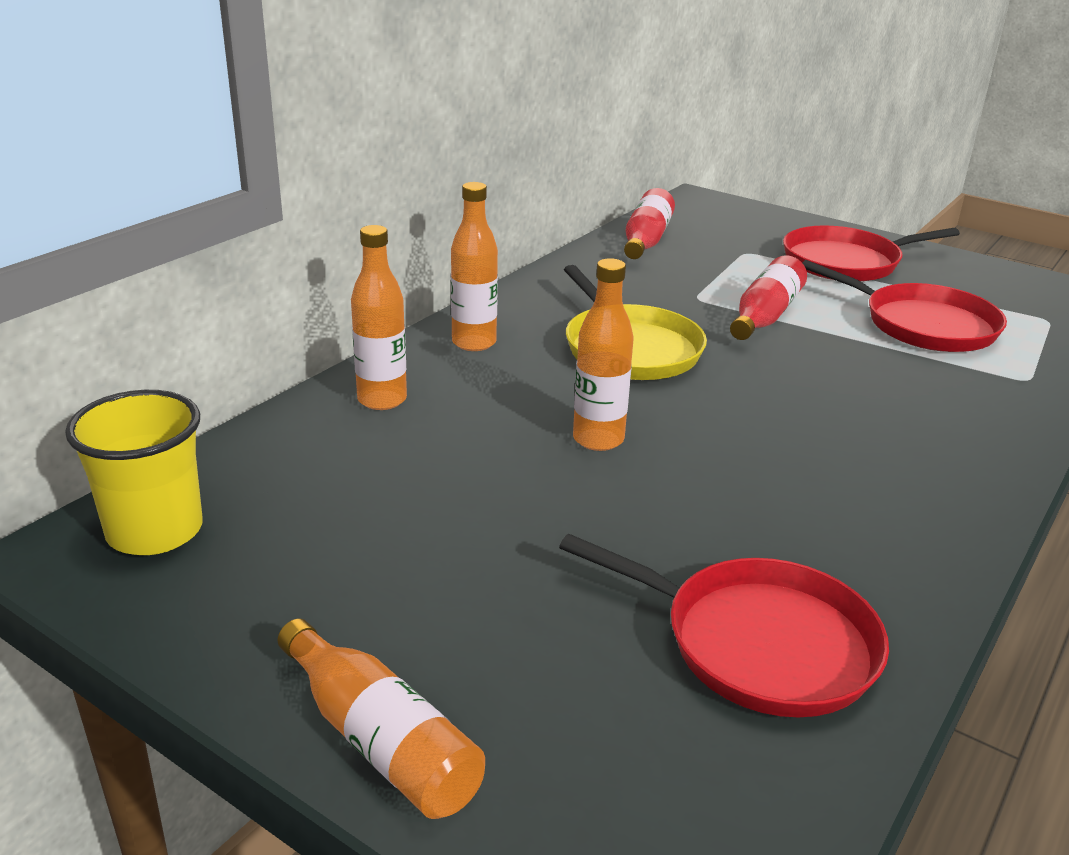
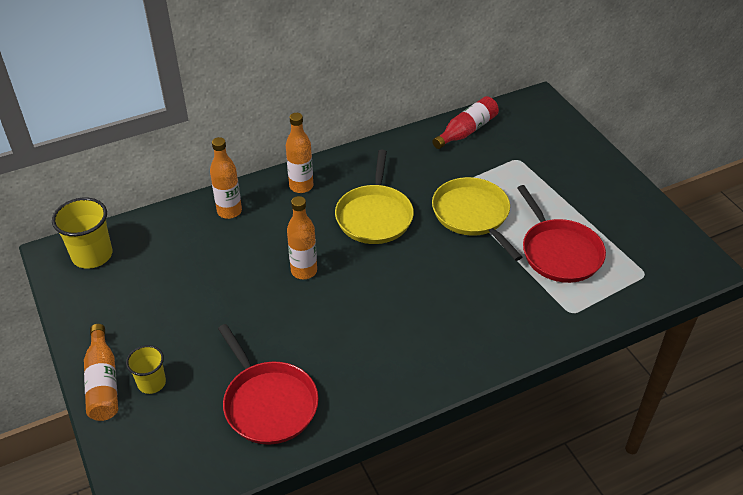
camera: 30 degrees right, 15 degrees up
red bottle [730,256,807,340] -> yellow pan [432,177,522,261]
red pan [783,226,960,282] -> none
none -> yellow cup [126,345,166,394]

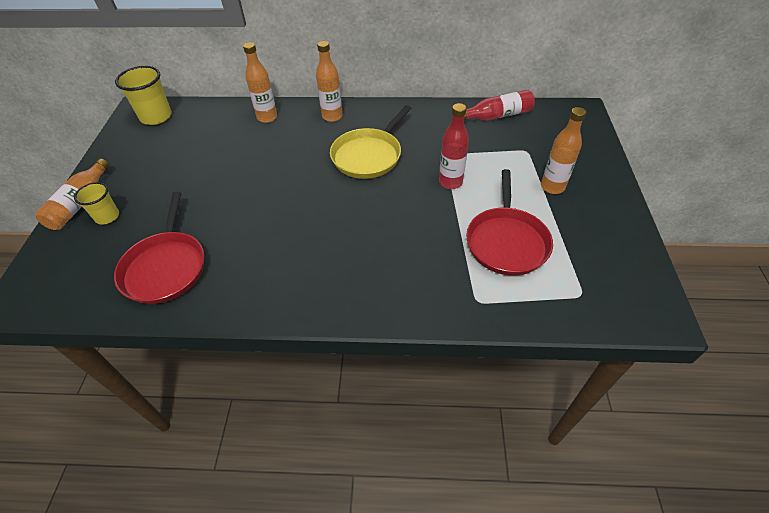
camera: 30 degrees right, 5 degrees up
orange bottle [287,196,317,279] -> orange bottle moved to [541,107,586,194]
yellow pan [432,177,522,261] -> red bottle [439,103,469,189]

